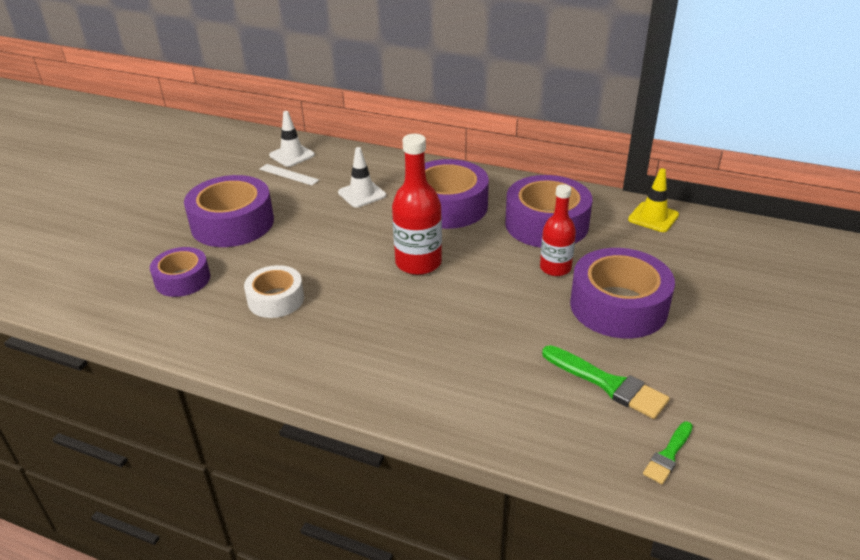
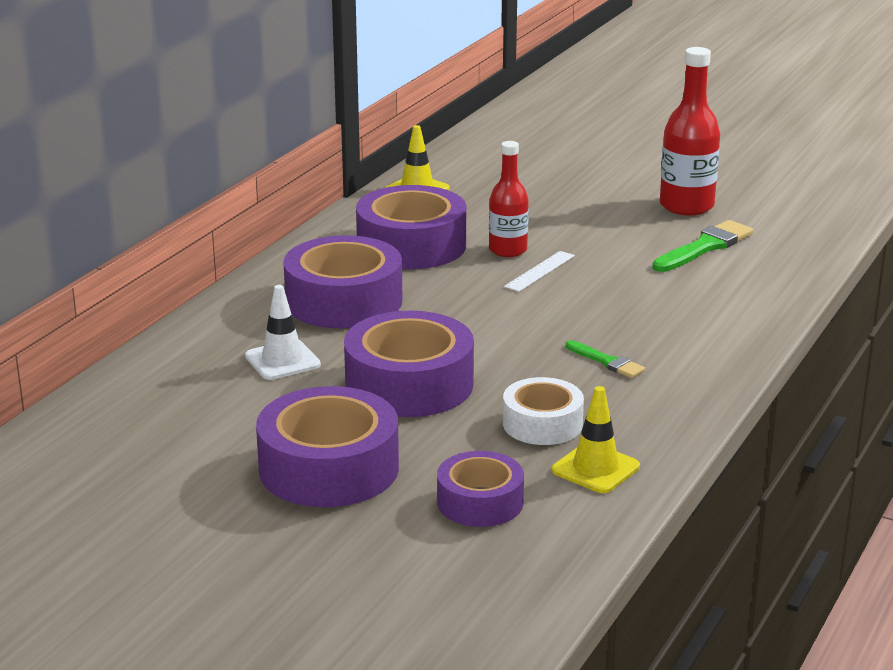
camera: 85 degrees left, 10 degrees down
white ruler [259,164,319,185] -> white ruler moved to [504,251,575,292]
white traffic cone [269,111,315,167] -> none
red bottle [392,134,442,275] -> red bottle moved to [660,47,720,215]
purple tape [570,248,675,338] -> purple tape moved to [344,311,474,417]
green brush [643,421,693,484] -> green brush moved to [566,340,645,378]
none -> yellow traffic cone [552,386,640,493]

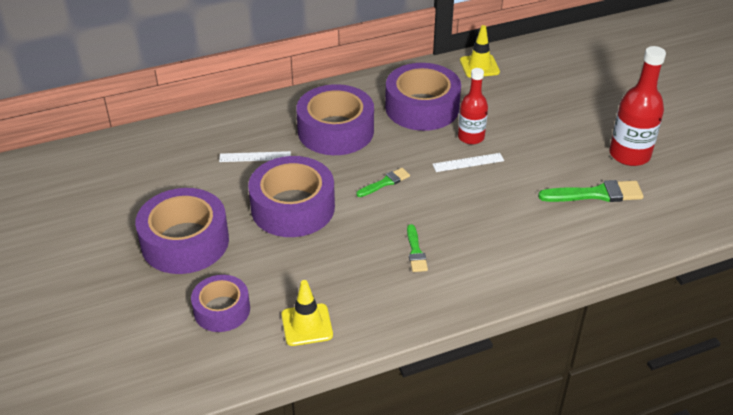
camera: 40 degrees right, 15 degrees up
white traffic cone [245,285,321,380] -> white ruler [219,151,291,162]
white tape [503,377,584,445] -> none
none -> green brush [356,168,410,197]

